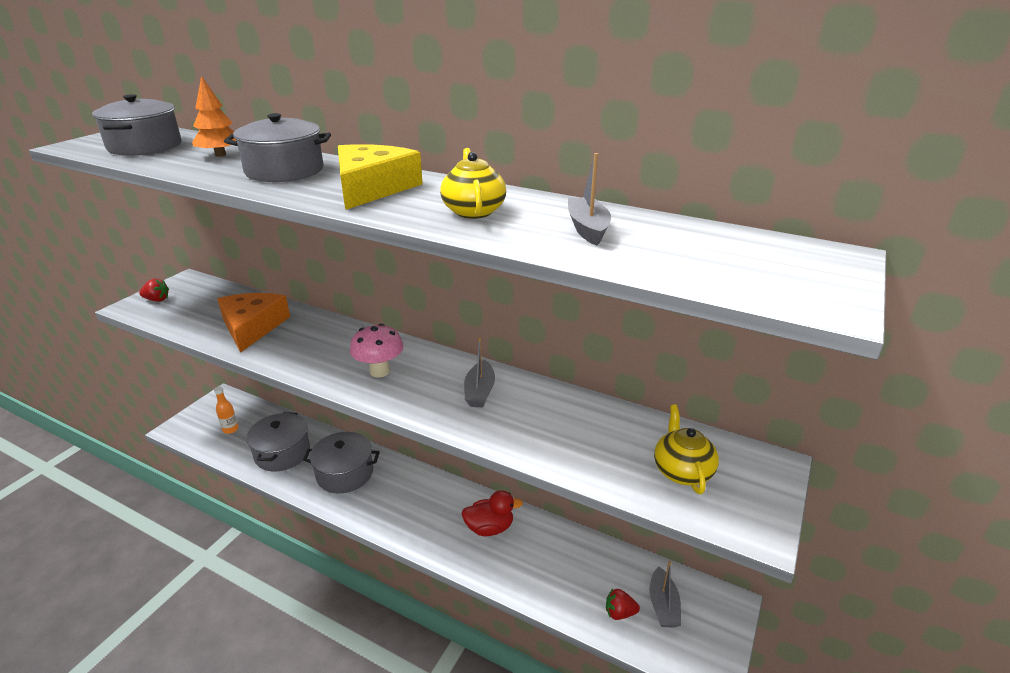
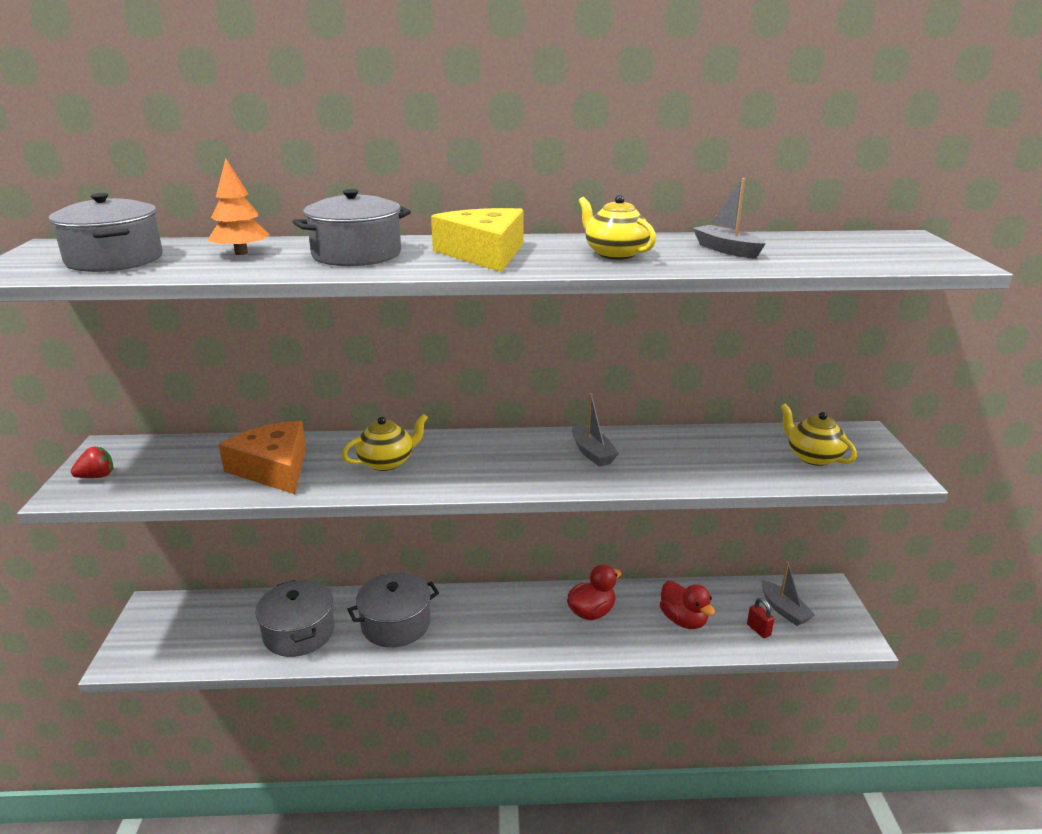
camera: 30 degrees left, 5 degrees down
orange bottle [214,386,239,434] -> none
pink mushroom [350,323,404,378] -> none
red strawberry [606,589,640,620] -> red padlock [747,598,774,638]
none -> yellow teapot [342,414,428,471]
none -> red duck [660,581,715,629]

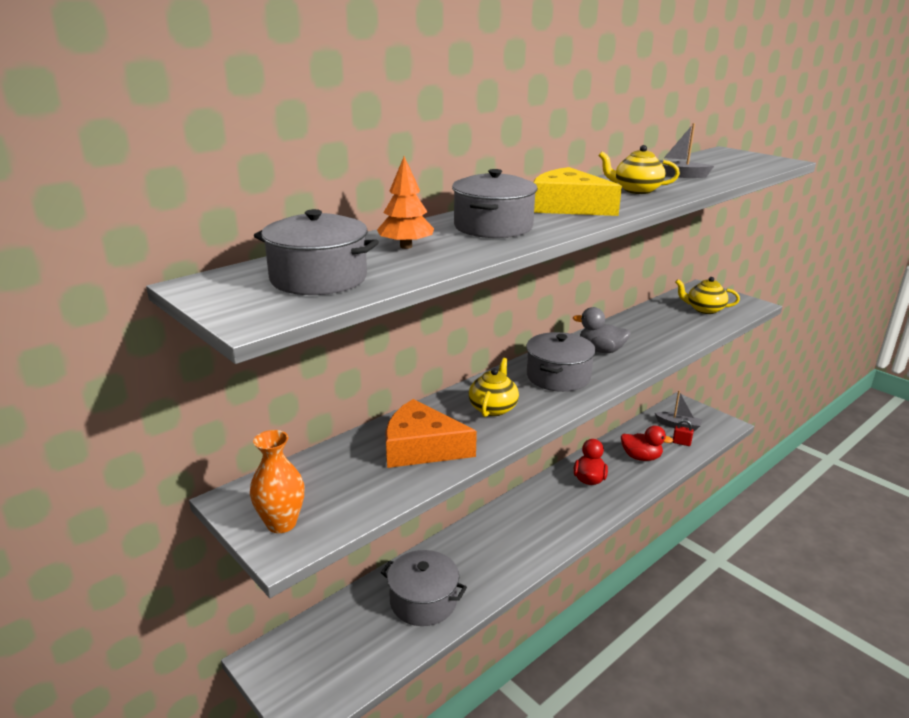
camera: 40 degrees left, 0 degrees up
red strawberry [71,447,114,478] -> orange vase [250,430,305,533]
grey pot [347,572,439,647] -> grey pot moved to [526,332,596,392]
grey boat [572,393,619,467] -> grey duck [573,307,631,353]

